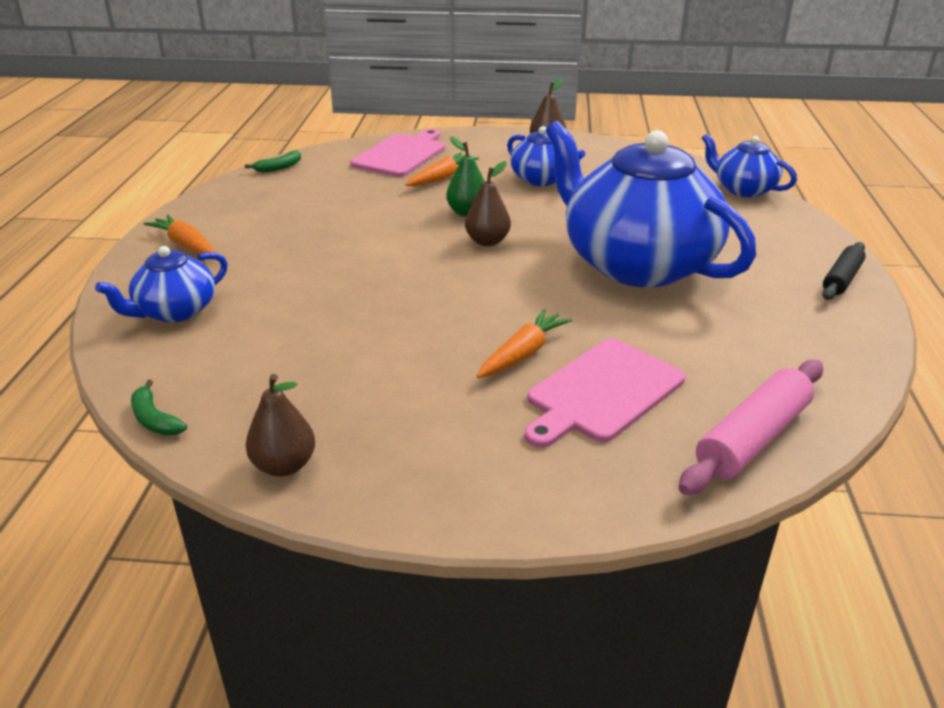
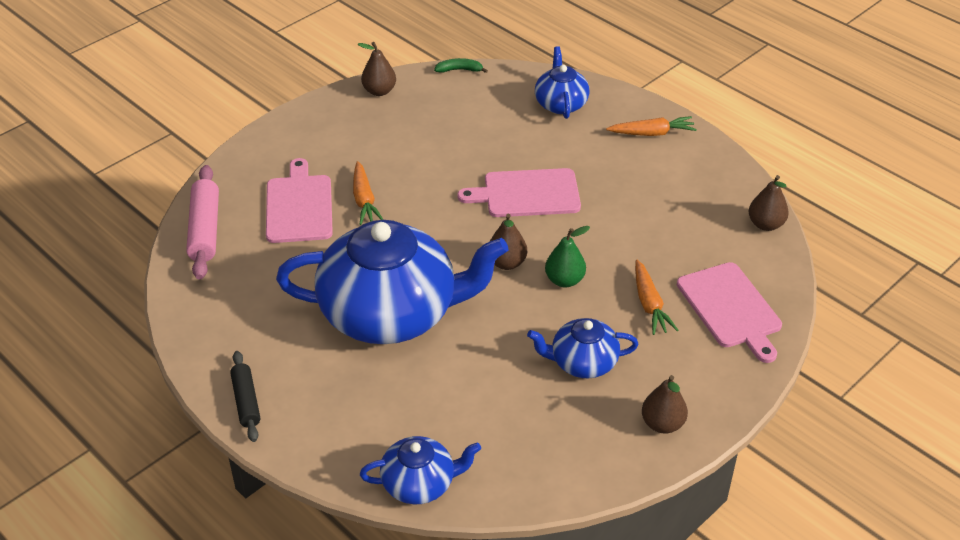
camera: 130 degrees right, 10 degrees up
green banana [245,150,301,173] -> brown pear [749,175,789,231]
none -> pink cutting board [458,168,581,217]

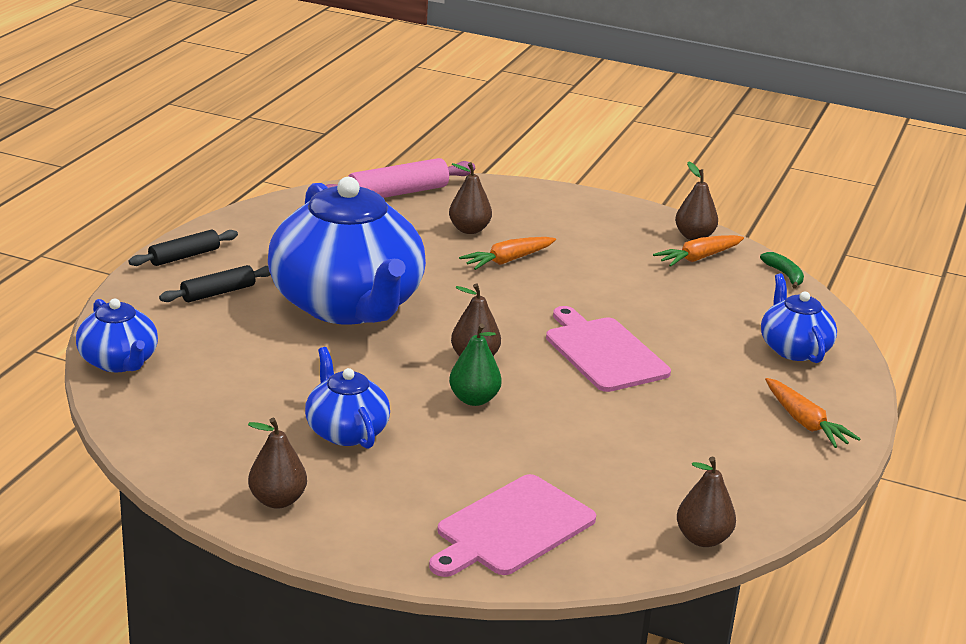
camera: 65 degrees right, 15 degrees down
pink cutting board [266,158,333,243] -> brown pear [449,162,492,234]
blue teapot [535,46,589,119] -> blue teapot turned 75 degrees counterclockwise [761,274,837,363]
orange carrot [635,260,678,335] -> orange carrot moved to [653,235,744,267]
none -> black rolling pin [159,265,271,302]

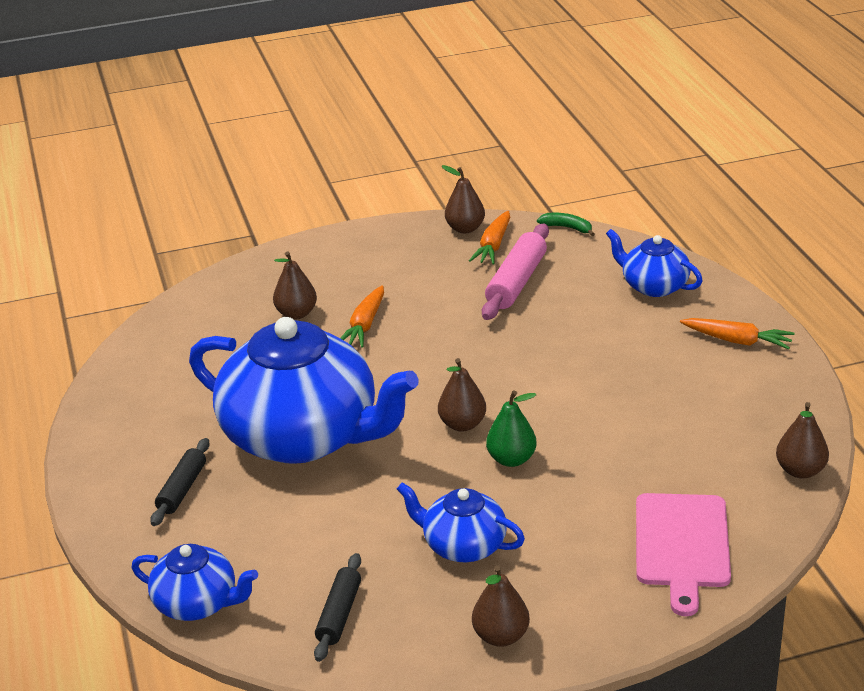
camera: 35 degrees left, 5 degrees up
black rolling pin [129,230,238,266] -> black rolling pin moved to [314,553,361,662]
pink rolling pin [326,158,475,198] -> pink rolling pin moved to [482,224,549,320]
pink cutting board [546,306,671,392] -> none

